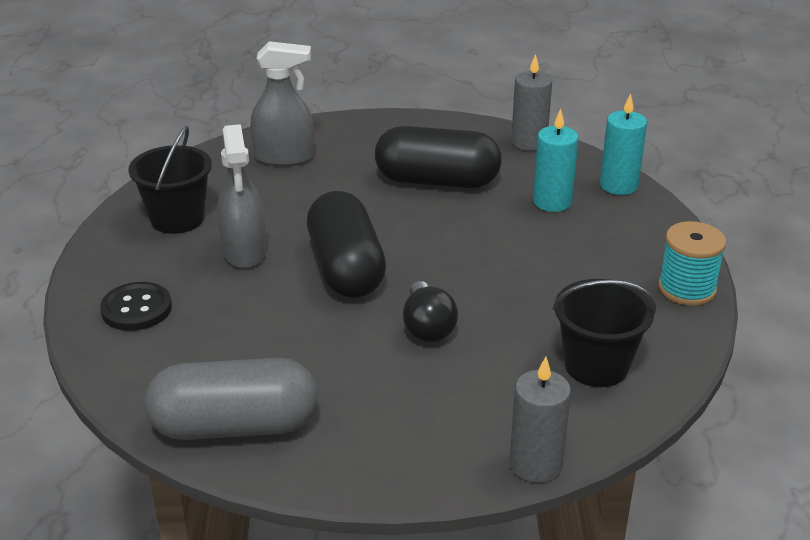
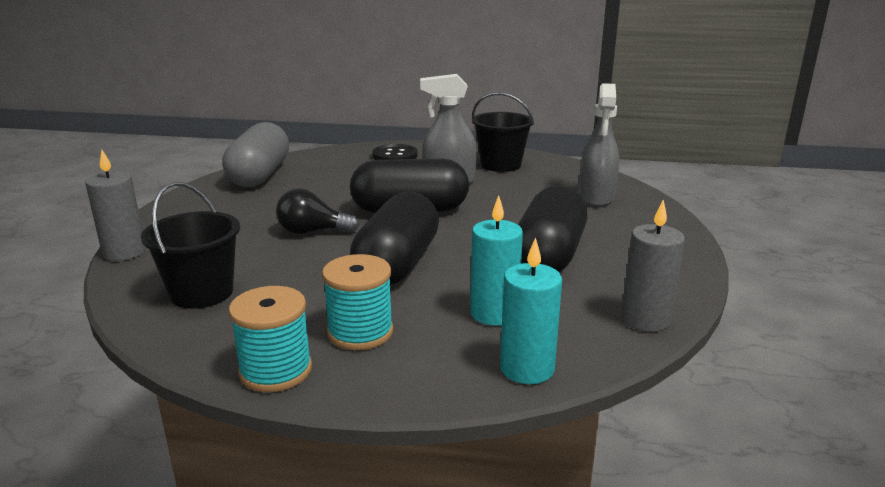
camera: 100 degrees right, 10 degrees down
none -> turquoise spool [322,254,393,350]
none -> black capsule [350,191,439,285]

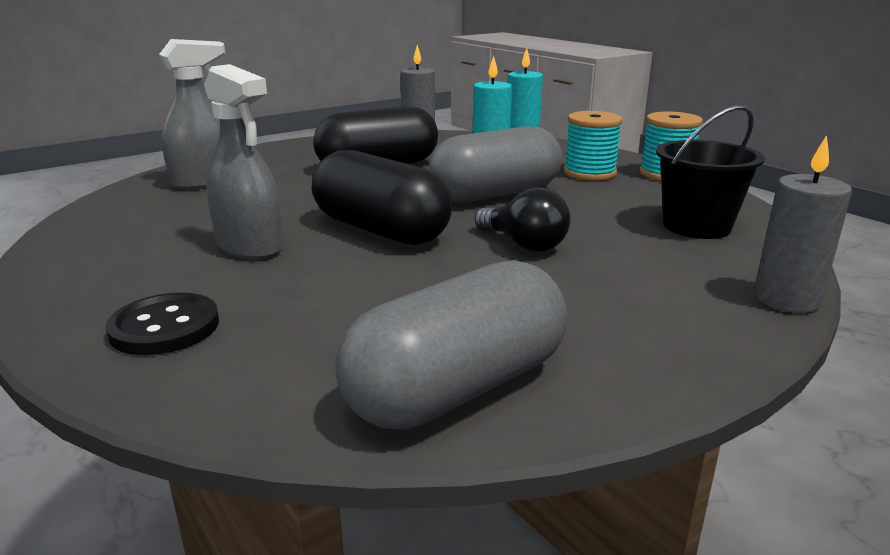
camera: 135 degrees left, 0 degrees up
black capsule [350,191,439,285] -> grey capsule [429,126,562,203]
black bucket [472,92,534,172] -> none

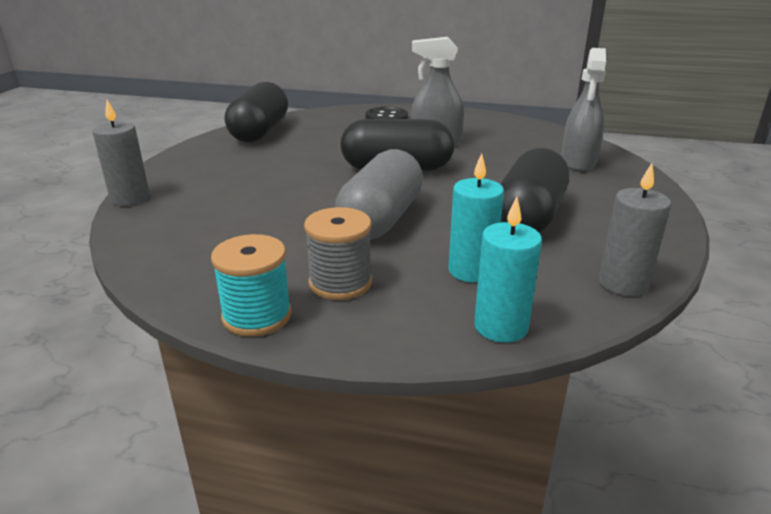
camera: 140 degrees right, 5 degrees up
grey capsule [335,260,568,430] -> black capsule [225,82,288,143]
black light bulb [475,188,570,252] -> none
turquoise spool [564,111,623,181] -> grey spool [304,207,372,300]
black bucket [656,105,765,239] -> none

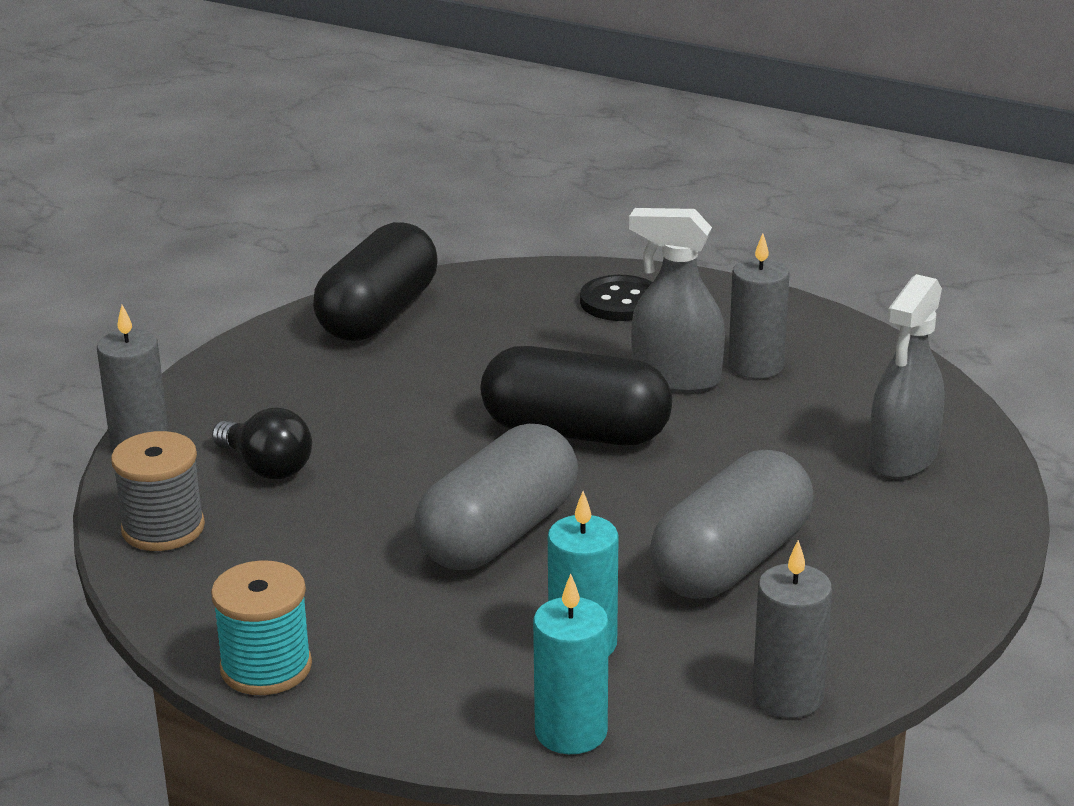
camera: 15 degrees right, 0 degrees up
grey spool [304,207,372,300] -> grey spool moved to [111,431,205,551]
black capsule [501,148,569,233] -> grey capsule [650,450,814,599]
none -> black light bulb [212,407,312,480]
none -> grey candle [728,233,790,379]

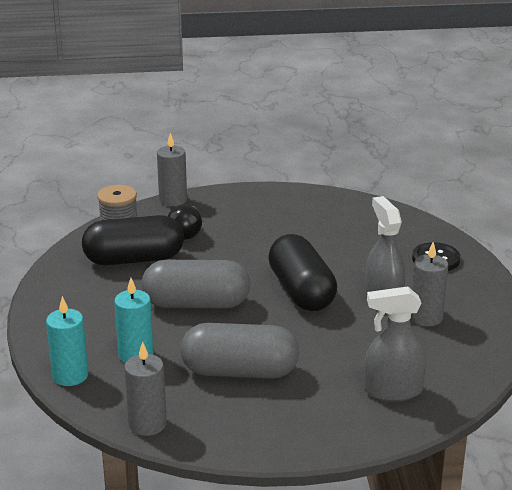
camera: 55 degrees right, 0 degrees up
turquoise spool [211,560,312,695] -> none
black capsule [313,222,437,341] -> black capsule moved to [82,215,184,265]

